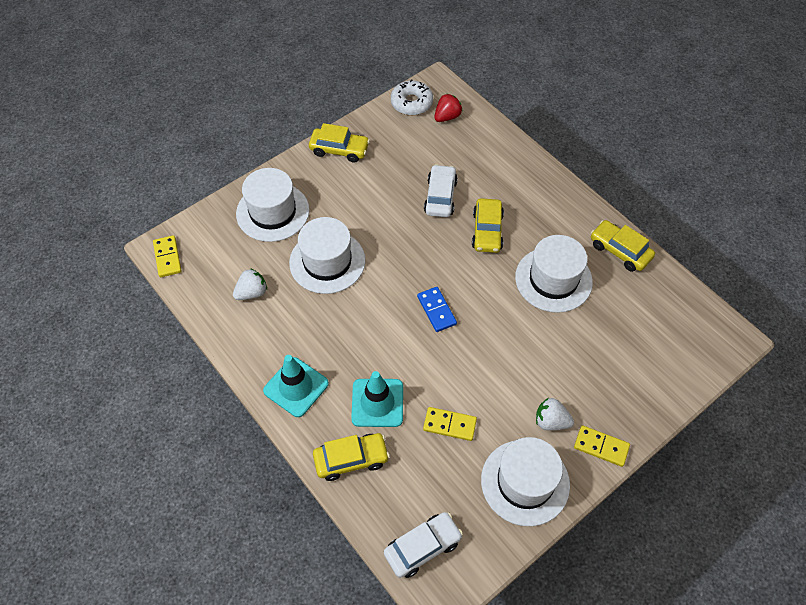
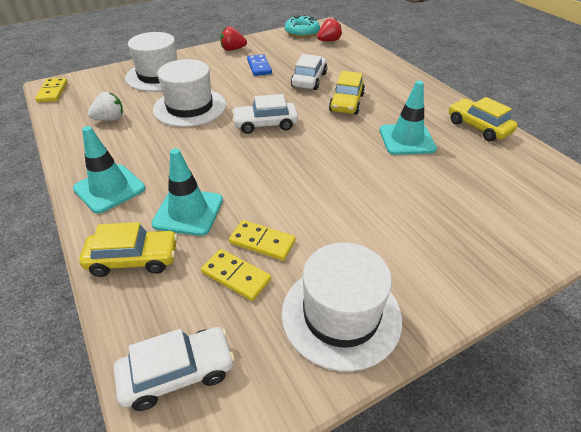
camera: 10 degrees right, 15 degrees down
yellow car [309,123,370,163] -> red strawberry [220,26,247,51]
white donut [391,79,433,115] -> turquoise donut [285,15,320,38]
blue domino [417,287,457,332] -> blue domino moved to [247,54,272,76]
white hat [515,235,593,313] -> turquoise traffic cone [380,81,437,155]
white strawberry [536,398,574,430] -> none
yellow domino [574,425,630,467] -> yellow domino moved to [201,249,271,301]
none -> white car [232,94,298,134]

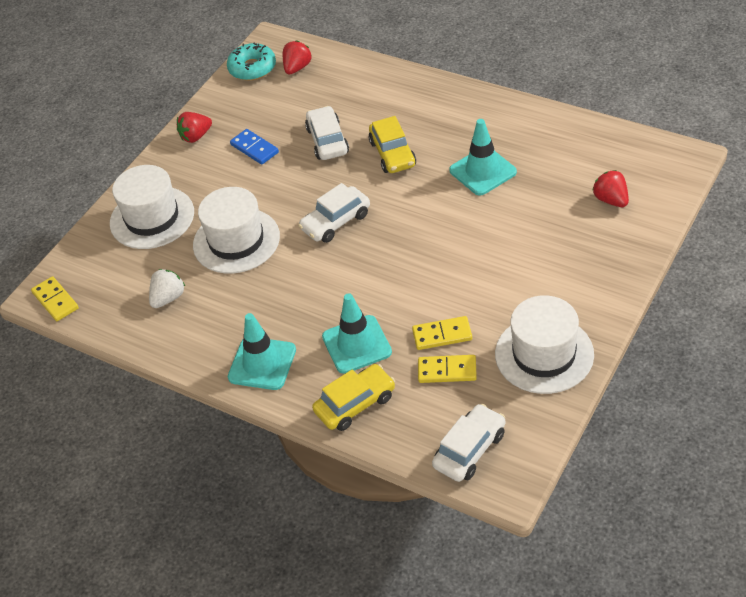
camera: 25 degrees left, 5 degrees up
yellow car [449,97,518,142] -> none
none -> red strawberry [592,170,629,207]

